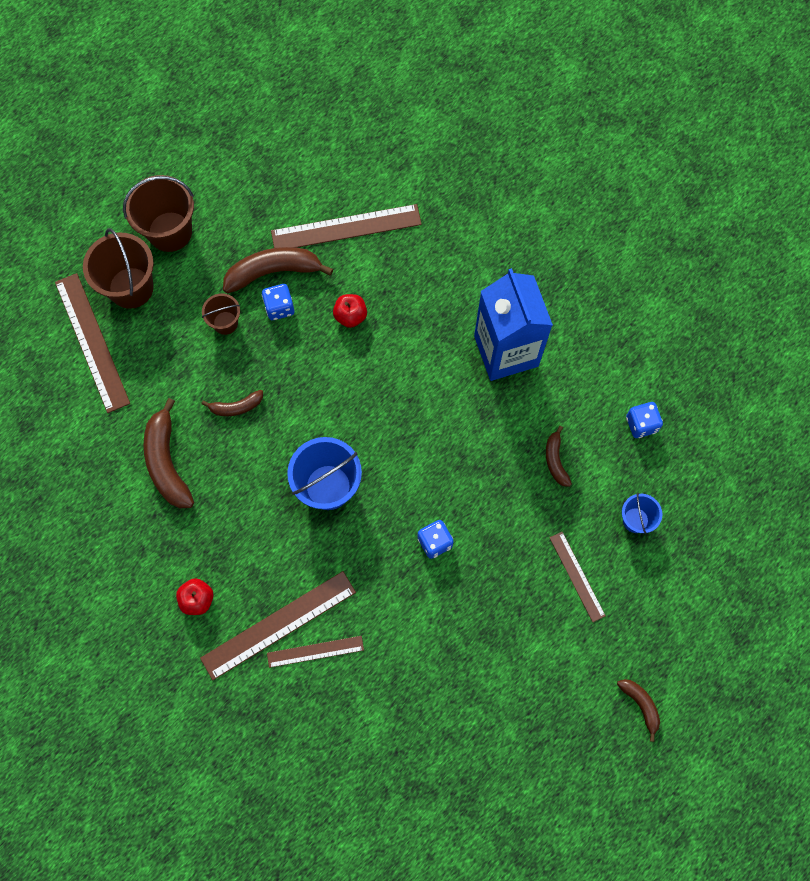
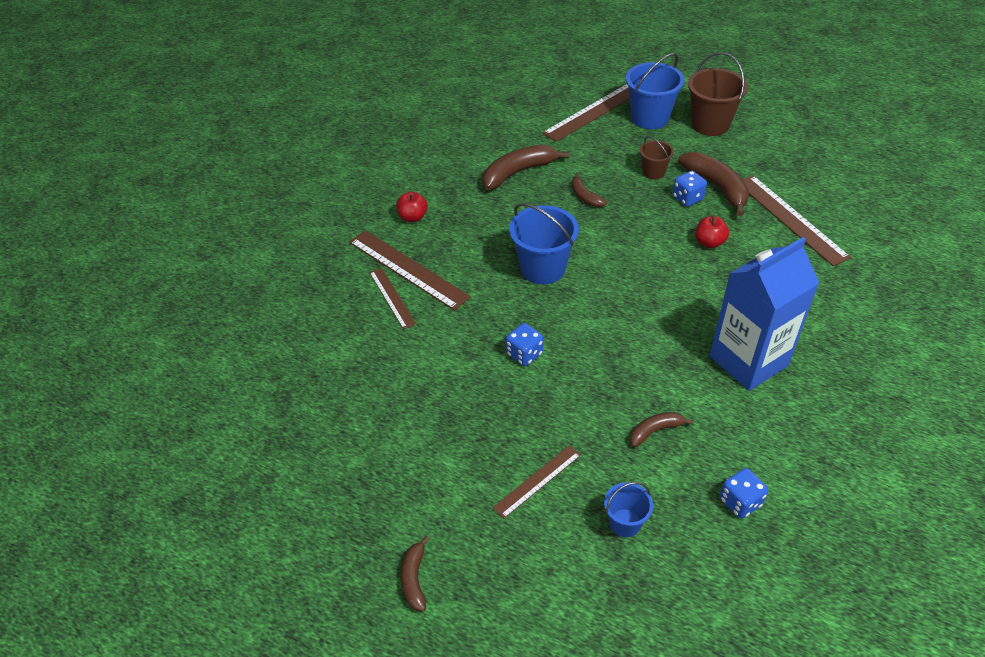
camera: 75 degrees right, 25 degrees down
brown bucket [83,228,154,309] -> blue bucket [626,53,685,129]
brown banana [617,679,660,742] -> brown banana turned 135 degrees clockwise [401,536,430,612]

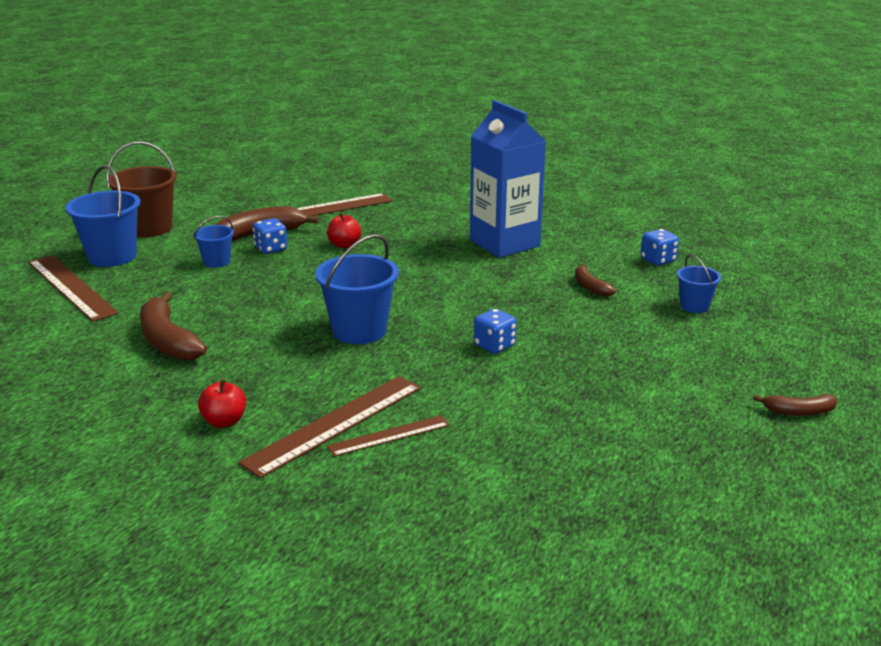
camera: 90 degrees left, 20 degrees down
brown ruler [493,445,581,519] -> none
brown banana [571,173,607,207] -> none
brown bucket [640,136,674,180] -> blue bucket [193,216,234,268]

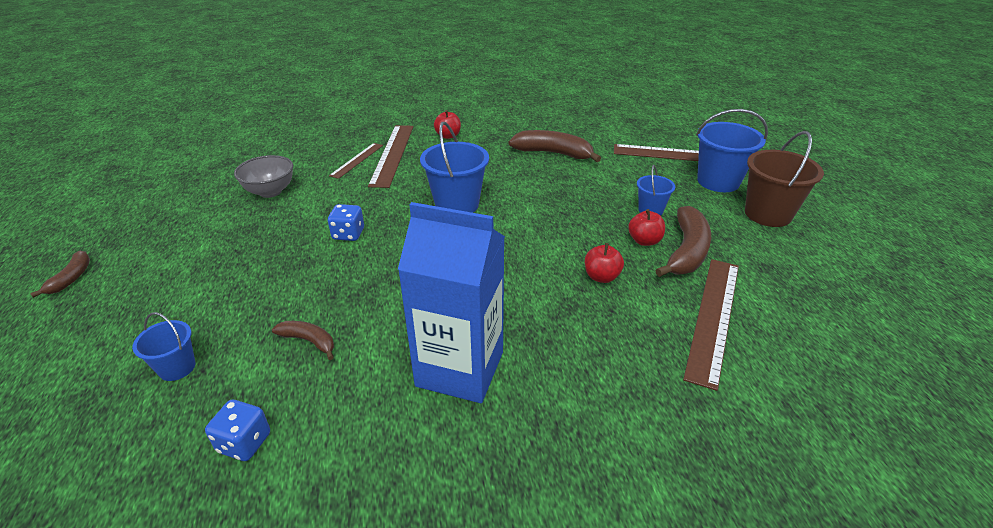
camera: 140 degrees right, 10 degrees up
blue dice [253,218,287,254] -> red apple [628,209,665,246]
brown banana [753,394,837,416] -> brown banana turned 135 degrees clockwise [30,251,90,298]
none -> grey bowl [234,155,293,198]

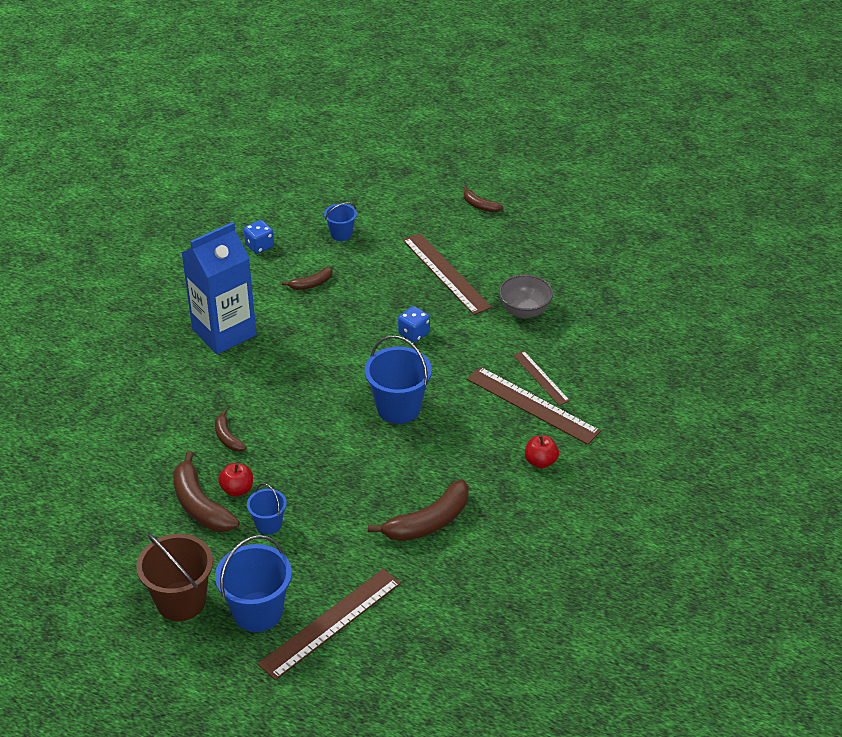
camera: 125 degrees right, 5 degrees up
red apple [585,243,624,283] -> brown banana [215,409,246,452]
brown ruler [683,259,739,391] -> brown ruler moved to [403,233,492,315]

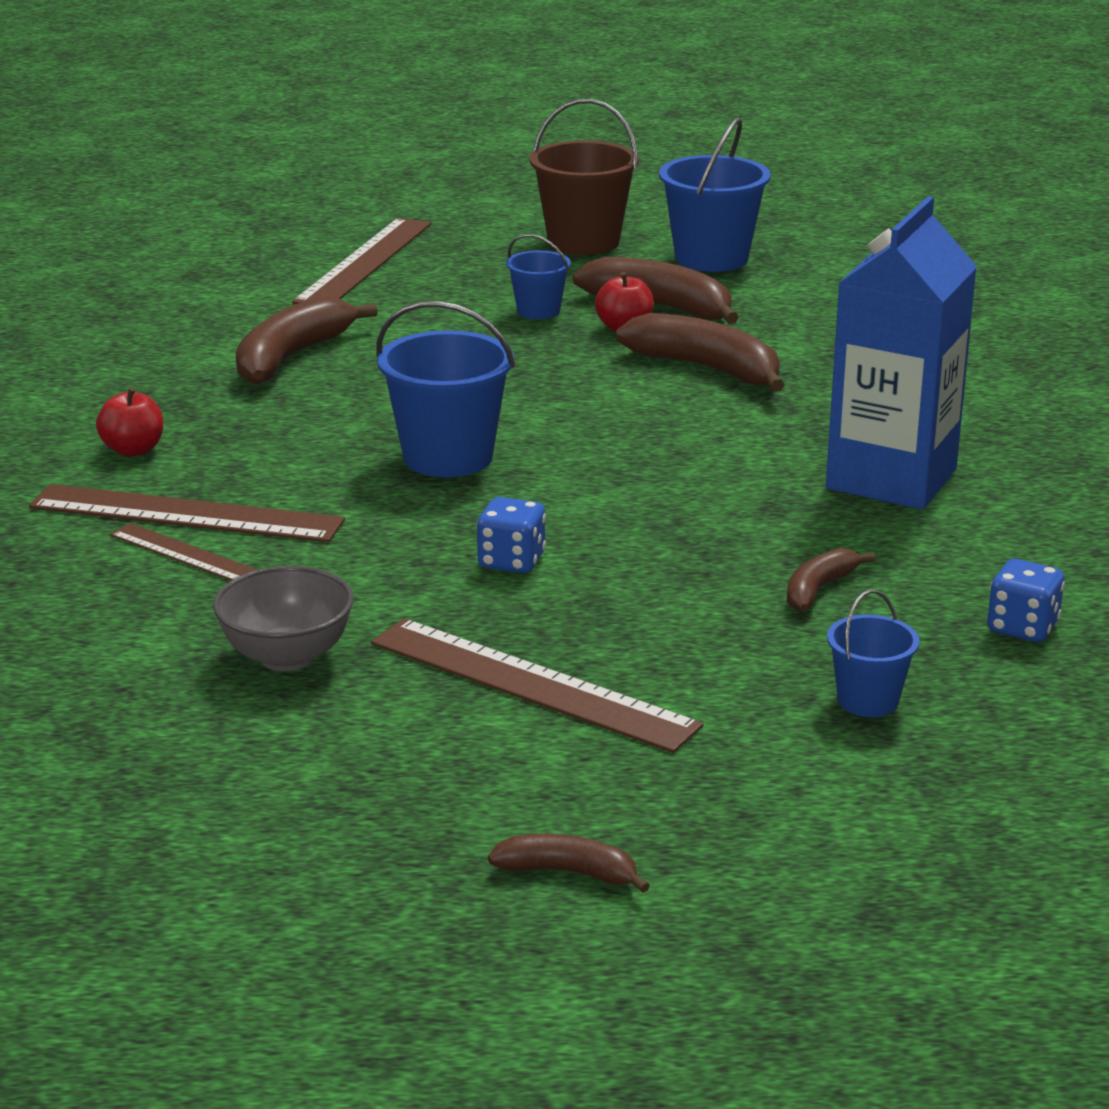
camera: 155 degrees right, 15 degrees down
brown banana [215,409,246,452] -> brown banana [616,313,784,392], size x1.84
blue bucket [215,535,292,632] -> blue bucket moved to [659,118,771,272]

